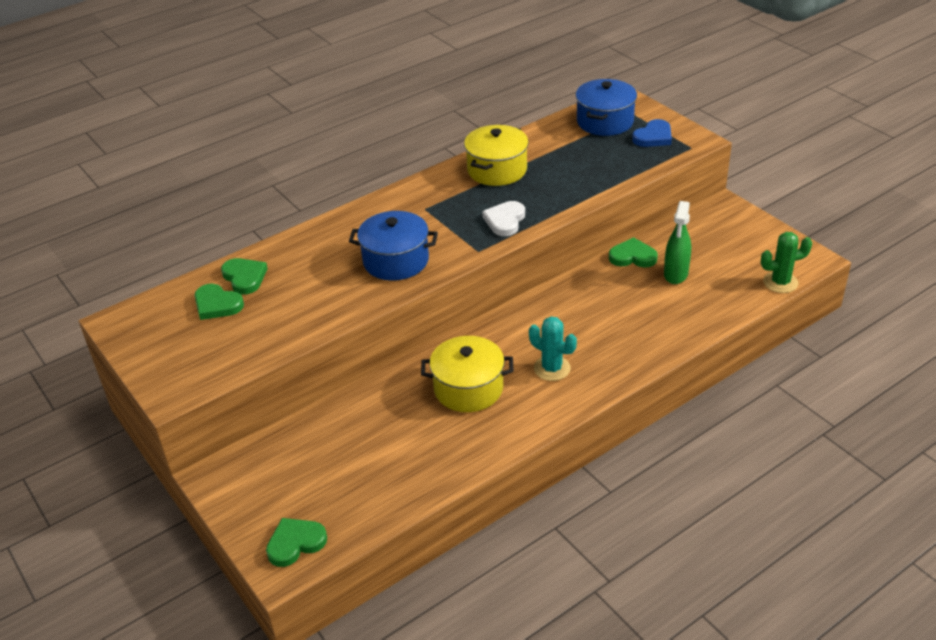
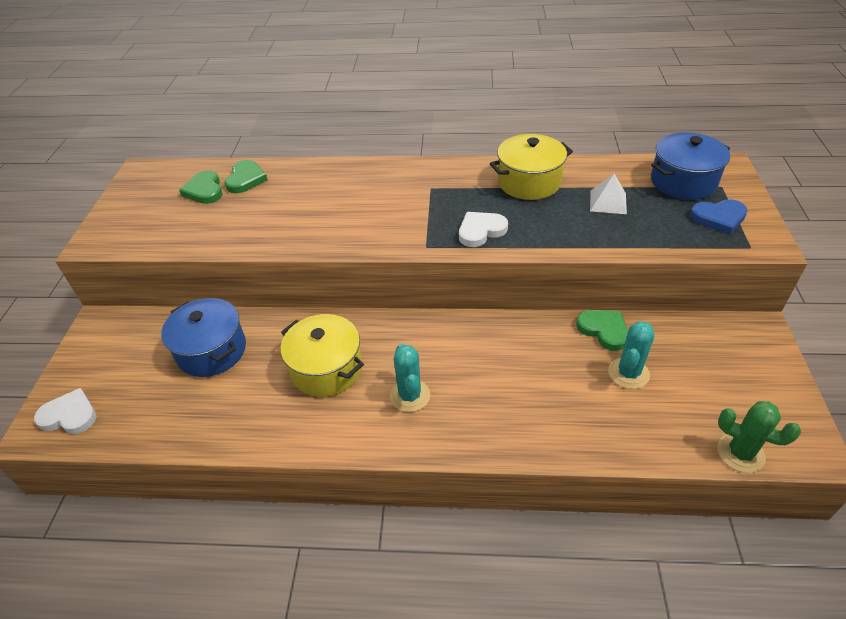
camera: 40 degrees right, 5 degrees up
green heart [266,518,327,567] -> white heart [34,388,96,434]
blue pot [349,211,438,281] -> blue pot moved to [161,298,246,377]
green spray bottle [664,201,691,284] -> turquoise cactus [608,321,654,389]
none -> white pyramid [590,174,627,214]

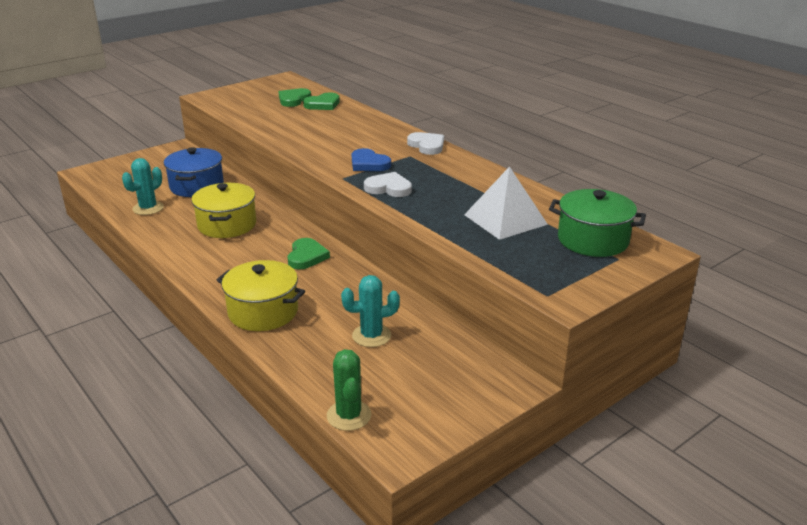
camera: 45 degrees right, 15 degrees down
white heart [34,388,96,434] -> white heart moved to [407,132,444,155]
turquoise cactus [390,343,430,412] -> turquoise cactus moved to [122,158,164,215]
yellow pot [490,134,573,200] -> yellow pot moved to [217,260,305,331]
green heart [576,310,628,351] -> green heart moved to [288,238,330,269]
white pyramid [590,174,627,214] -> white pyramid [464,166,548,240], size x1.67
blue pot [651,132,730,200] -> green pot [549,189,646,257]
blue heart [690,199,748,234] -> blue heart moved to [352,148,391,171]

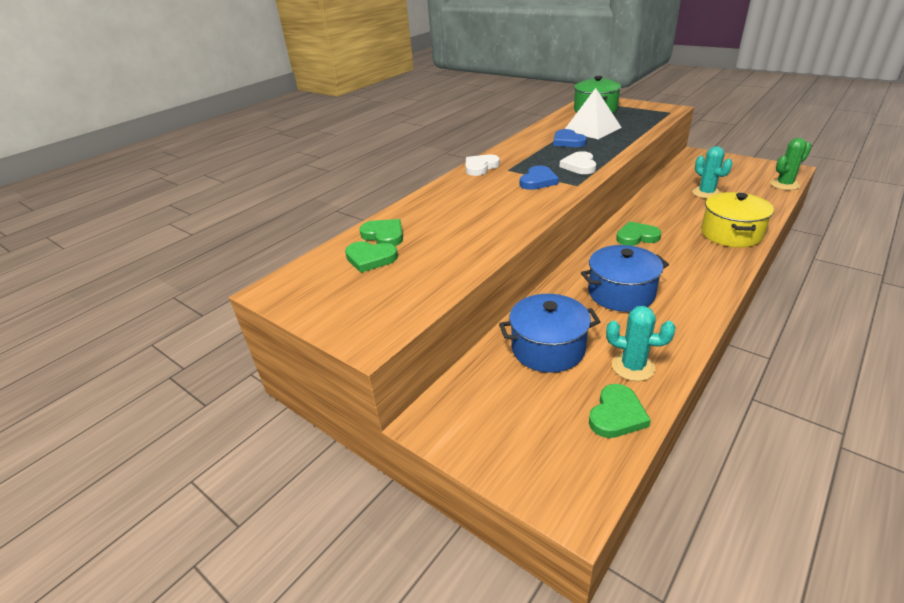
camera: 100 degrees left, 5 degrees up
yellow pot [191,183,256,238] -> blue pot [581,245,669,312]
none -> blue heart [553,129,587,147]
none -> green heart [589,384,651,438]

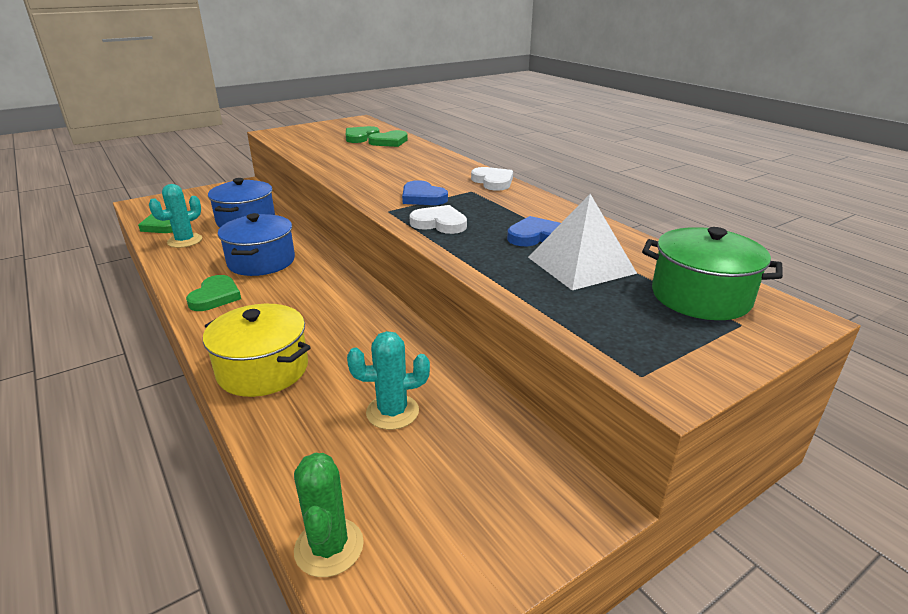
camera: 105 degrees right, 5 degrees down
green heart [616,221,661,246] -> green heart moved to [186,275,241,311]

